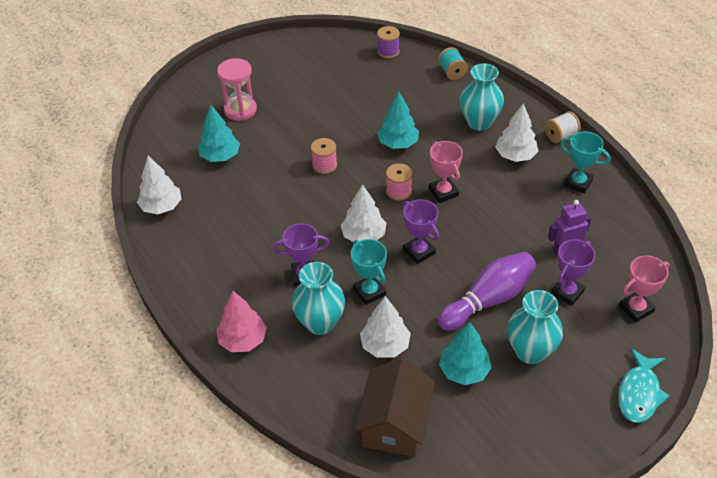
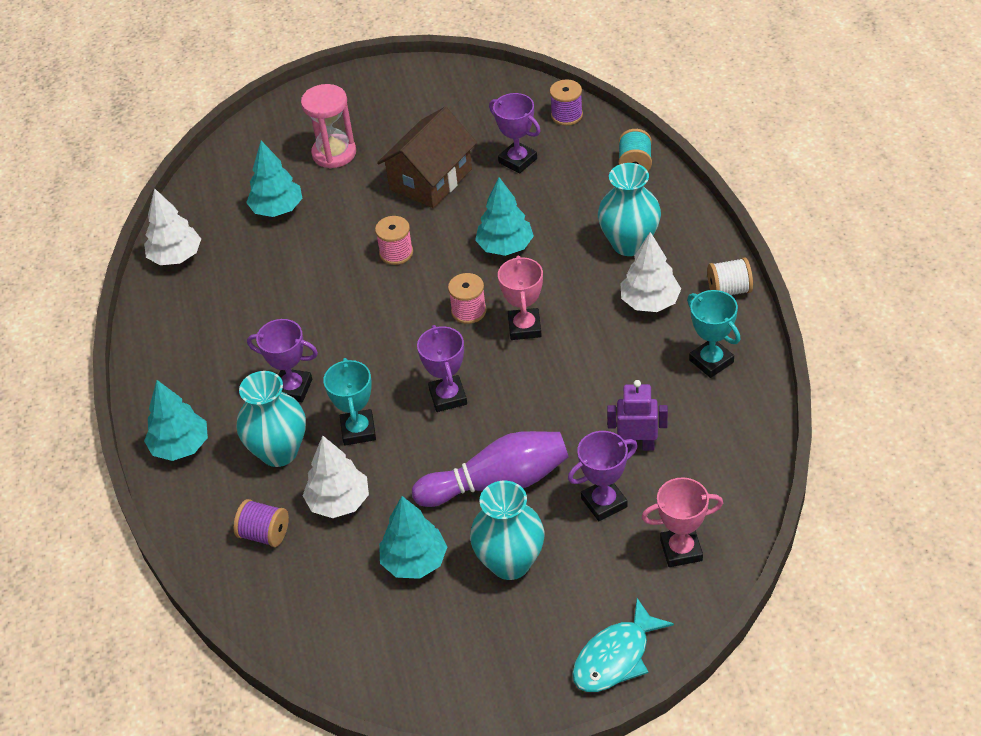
camera: 25 degrees right, 0 degrees up
pink tree [216,291,267,352] -> turquoise tree [144,380,208,461]
white tree [341,184,386,242] -> none
brown house [354,358,435,457] -> brown house moved to [377,107,477,208]
none -> purple spool [234,499,289,547]
none -> purple trophy [489,93,541,174]

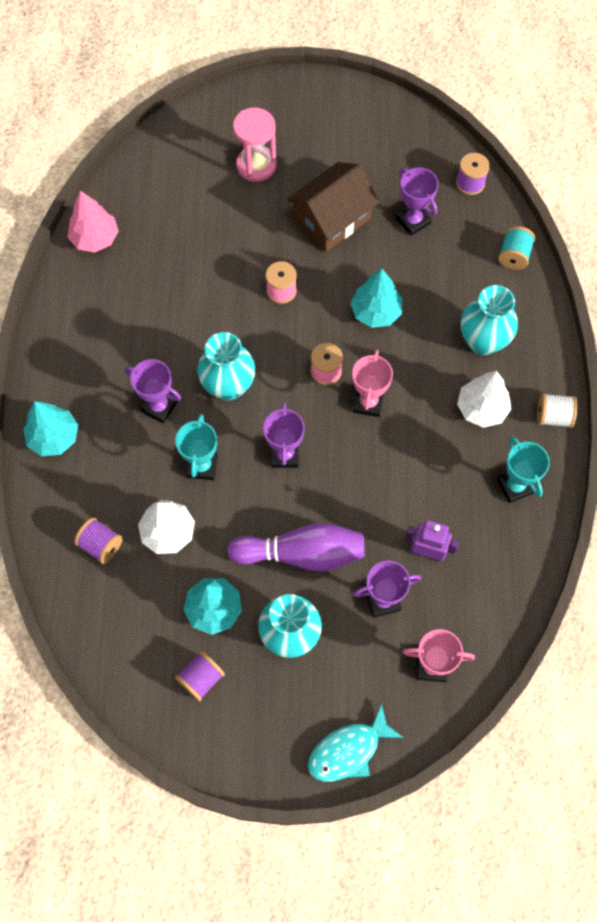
camera: 10 degrees right, 20 degrees up
white tree [144,188,201,265] -> pink tree [68,191,118,253]
turquoise vase [237,371,306,467] -> turquoise vase moved to [197,332,255,401]
turquoise tree [246,141,302,217] -> none
none -> purple spool [175,651,225,702]

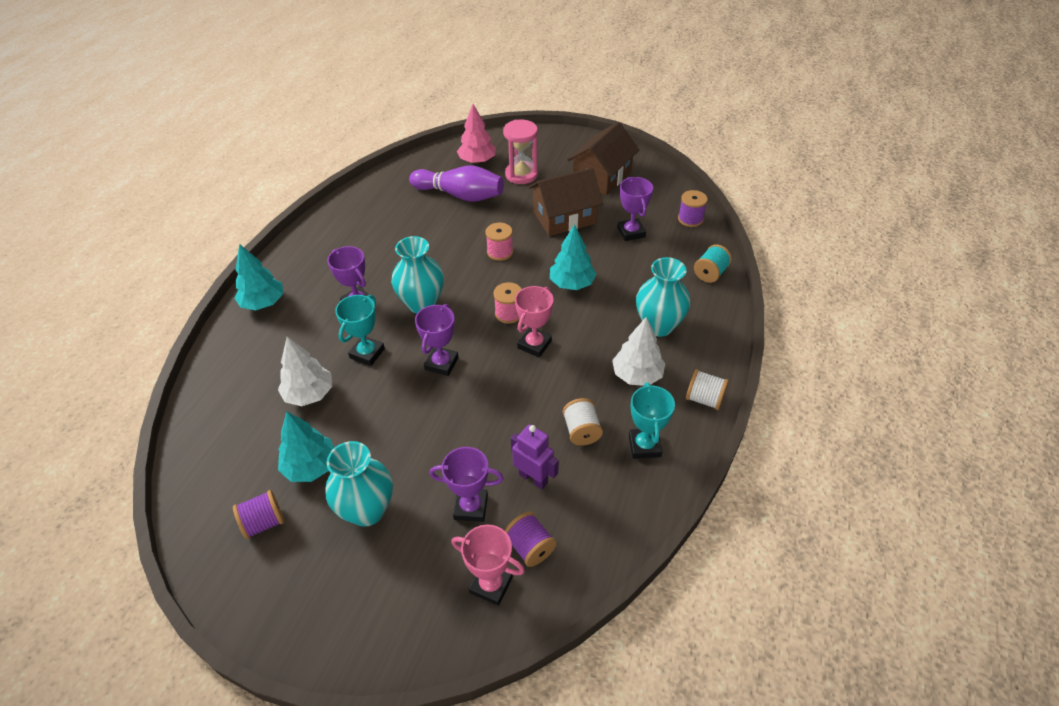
camera: 20 degrees right, 20 degrees down
pink tree [68,191,118,253] -> pink tree moved to [457,104,496,164]
purple spool [74,517,123,564] -> purple spool moved to [505,512,556,567]
purple bowling pin [227,523,365,571] -> purple bowling pin moved to [409,165,504,202]
turquoise fish [308,703,404,782] -> none
none -> white spool [563,398,603,446]
none -> brown house [567,122,639,196]

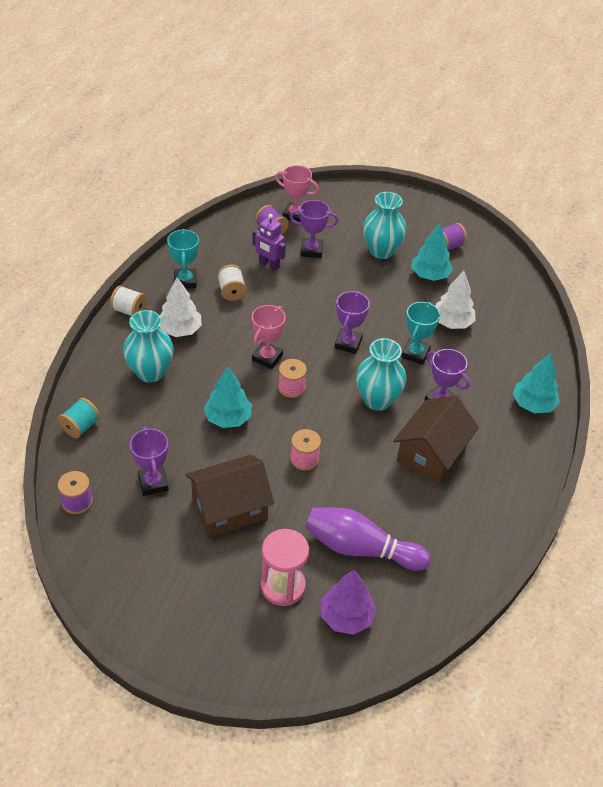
camera: 175 degrees right, 0 degrees up
pink tree [457,104,496,164] -> purple tree [321,570,377,635]
brown house [567,122,639,196] -> brown house moved to [393,395,479,484]

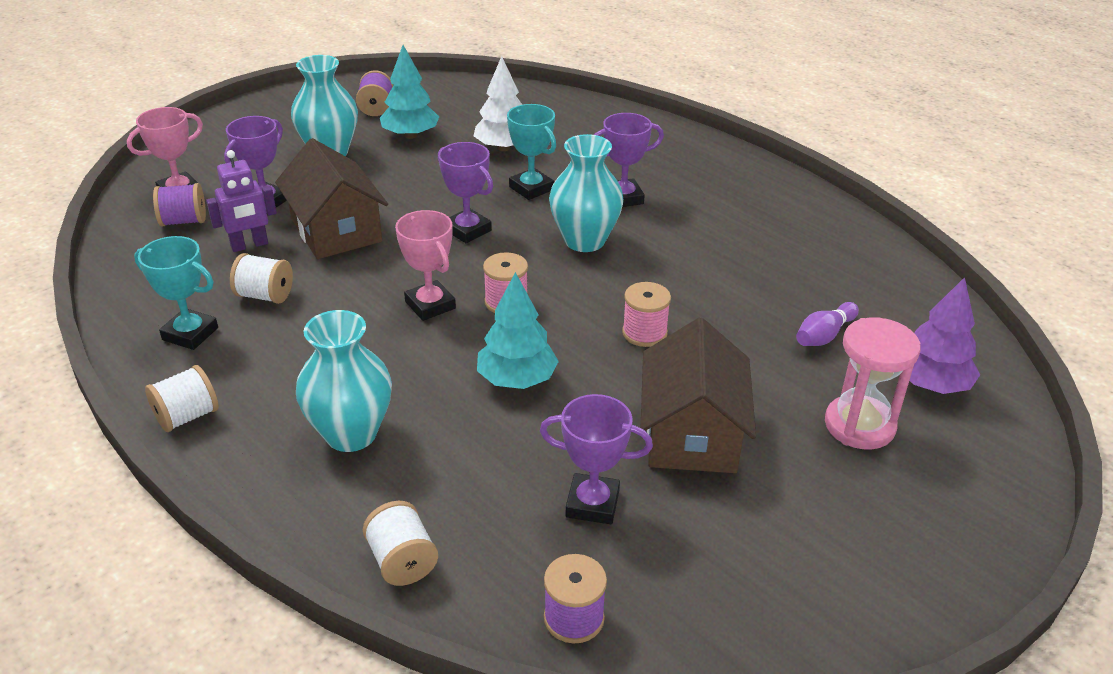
camera: 60 degrees left, 10 degrees down
turquoise spool [58,398,100,438] -> white spool [363,501,438,586]
white tree [159,277,202,337] -> none
purple bowling pin [305,507,431,571] -> purple bowling pin [796,302,859,346], size x0.51
brown house [393,395,479,484] -> brown house moved to [275,138,388,259]
turquoise tree [513,353,560,413] -> none

